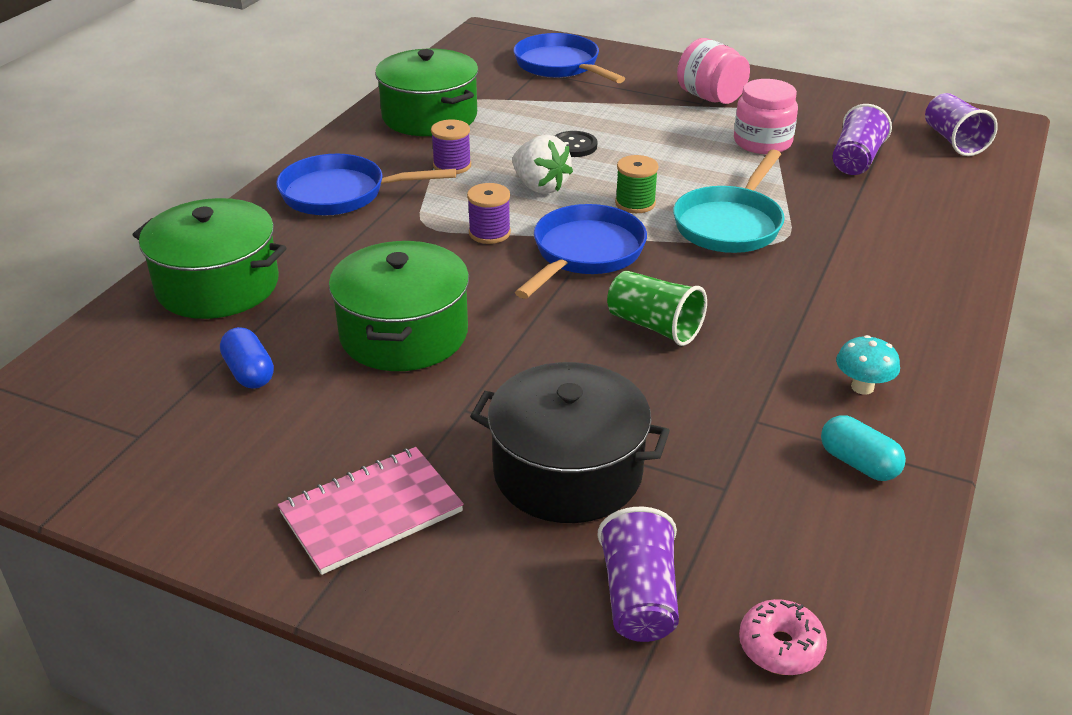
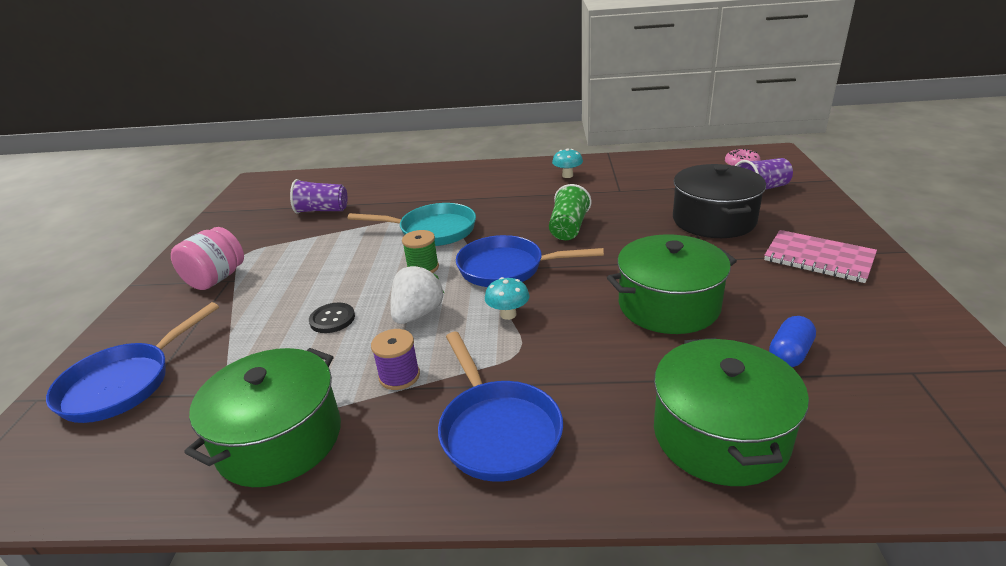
camera: 110 degrees left, 5 degrees down
purple spool [467,183,511,244] -> turquoise mushroom [485,277,530,320]
pink jar [734,79,798,154] -> none
turquoise capsule [821,415,906,481] -> none
purple cup [925,93,998,156] -> none

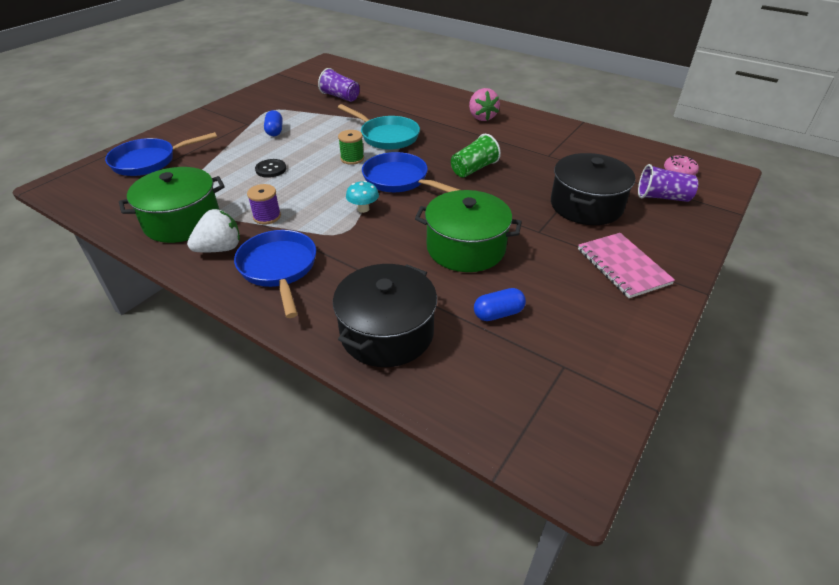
camera: 30 degrees right, 10 degrees up
pink jar [171,227,244,290] -> none
white strawberry [390,265,444,324] -> white strawberry moved to [187,209,240,252]
blue pan [438,332,563,482] -> blue pan turned 150 degrees clockwise [234,230,316,318]
turquoise mushroom [552,149,583,178] -> none
green pot [654,338,809,486] -> black pot [333,264,437,367]
none -> blue capsule [264,110,283,136]
none -> pink strawberry [469,88,500,121]

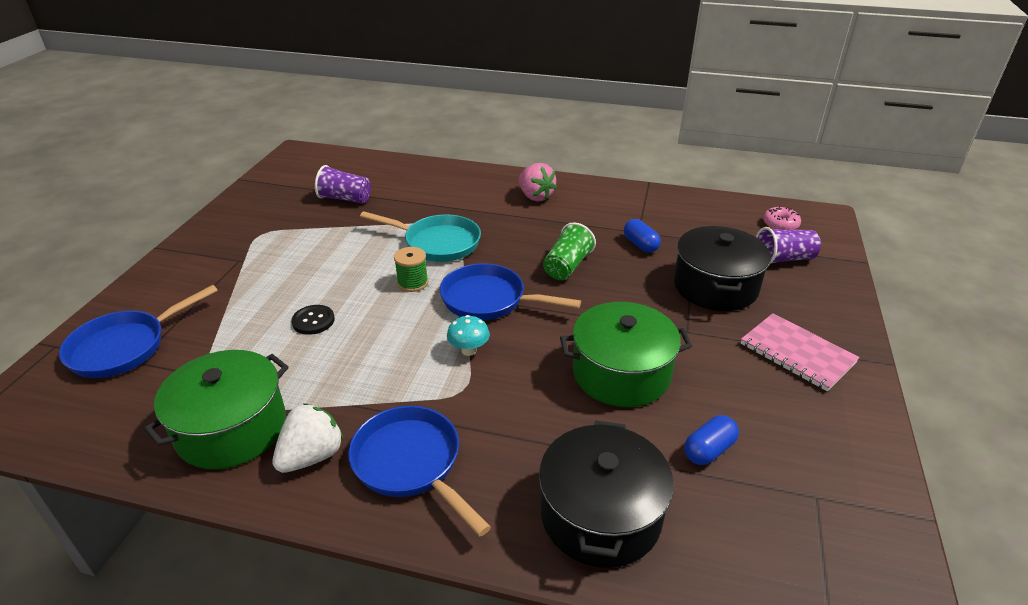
camera: 20 degrees left, 5 degrees down
purple spool [247,184,281,225] -> none
blue capsule [264,110,283,136] -> blue capsule moved to [624,219,661,253]

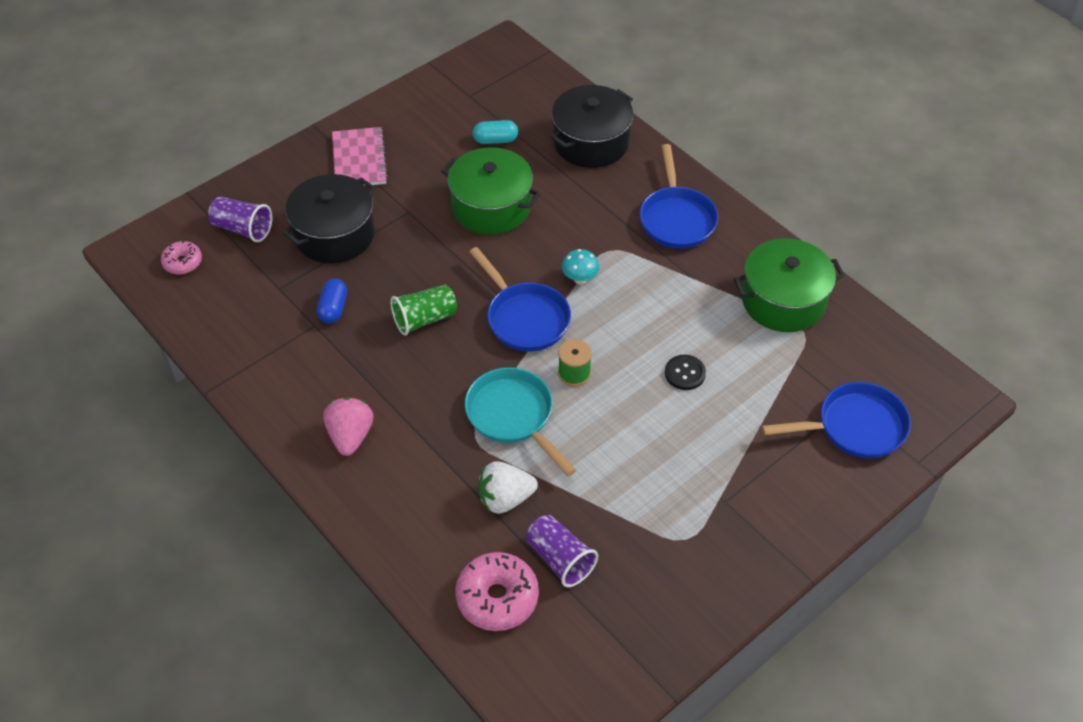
camera: 145 degrees left, 15 degrees up
white strawberry [272,403,344,473] -> white strawberry moved to [478,461,538,514]
blue capsule [684,415,739,465] -> turquoise capsule [473,120,518,144]
none -> pink donut [455,552,539,631]

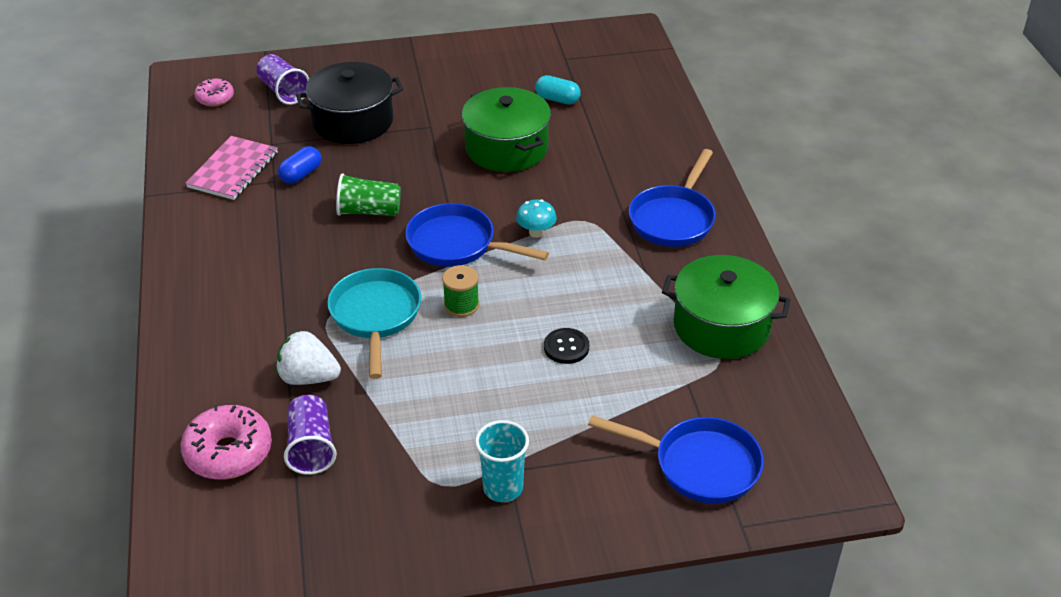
camera: 30 degrees right, 10 degrees down
pink strawberry [323,398,373,456] -> none
pink notebook [332,127,388,186] -> pink notebook moved to [186,136,278,200]
blue pan [469,247,571,352] -> blue pan turned 120 degrees clockwise [405,203,549,267]
black pot [551,85,634,168] -> none
none -> turquoise cup [475,420,529,502]

